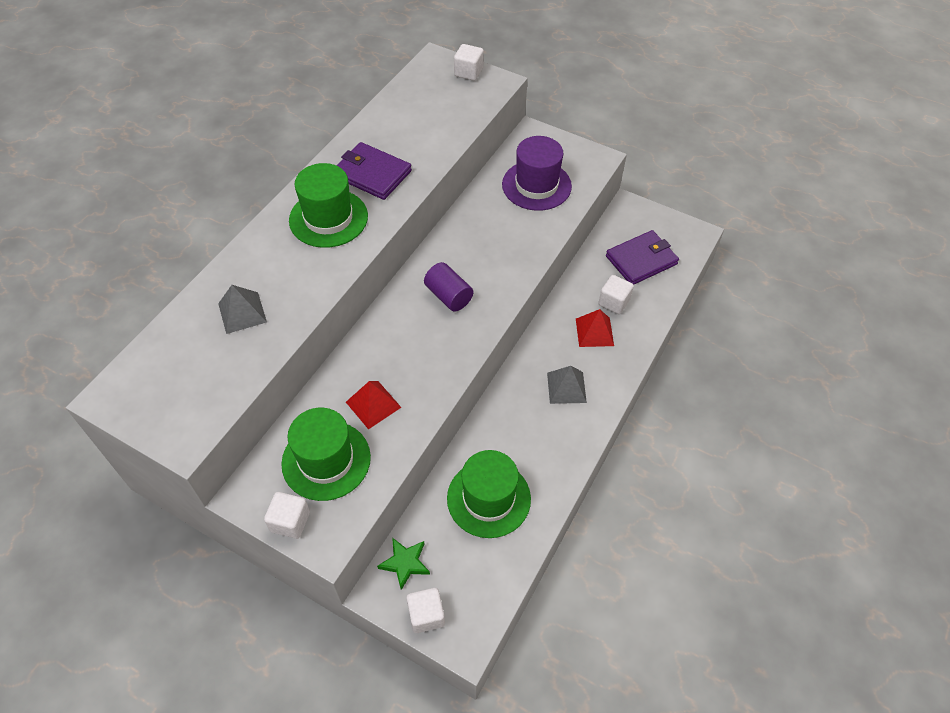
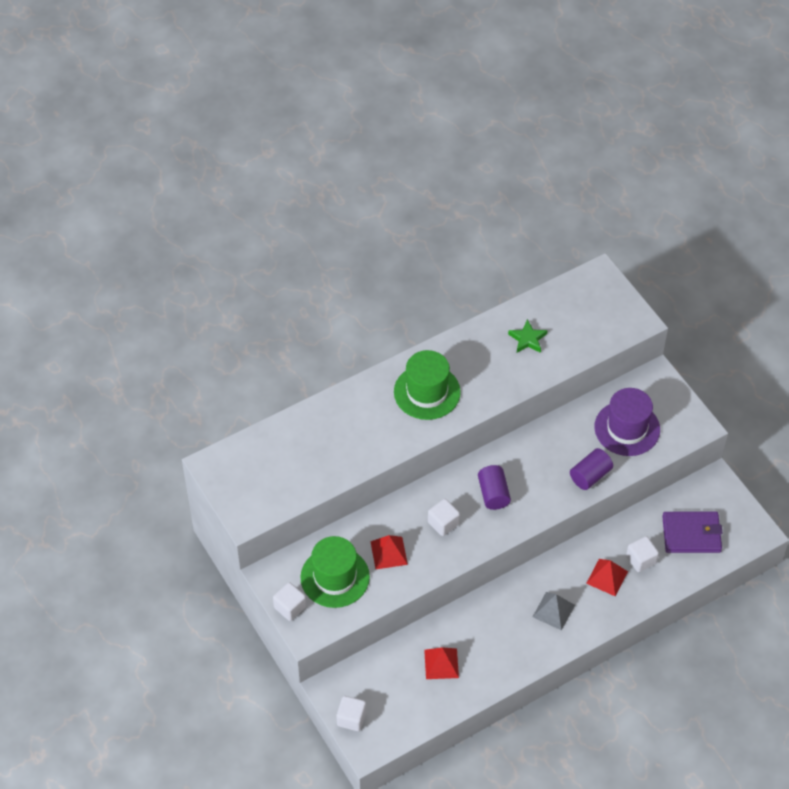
camera: 30 degrees right, 0 degrees up
grey pyramid [218,285,267,334] -> none
purple wallet [336,142,412,200] -> none
green star [377,538,430,590] -> green star moved to [508,319,547,353]
green hat [447,450,531,538] -> red pyramid [424,647,459,679]
white cube [454,44,484,81] -> white cube moved to [428,499,460,536]
none -> purple cylinder [570,448,613,490]

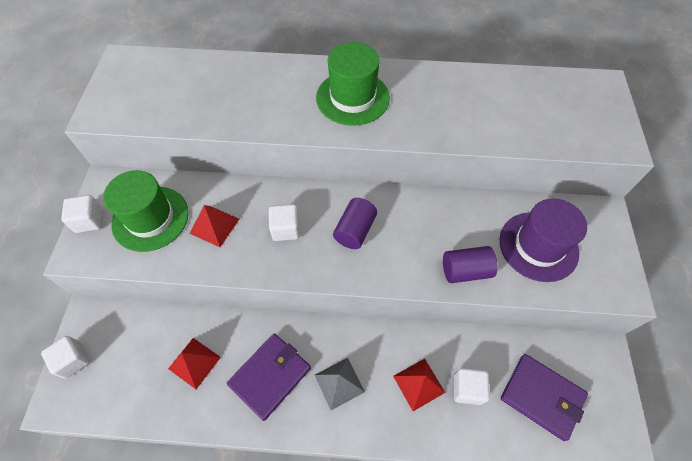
camera: 35 degrees right, 5 degrees up
green star [508,319,547,353] -> none
none -> purple wallet [227,333,311,421]

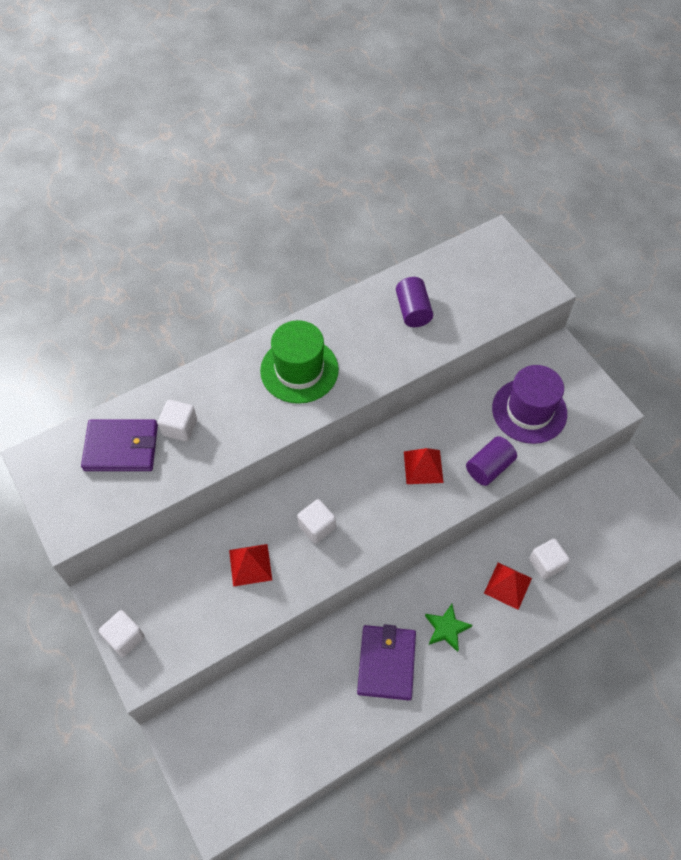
camera: 35 degrees left, 0 degrees up
white cube [41,336,90,379] -> white cube moved to [158,400,197,441]
green hat [104,170,189,252] -> none
red pyramid [168,338,221,389] -> red pyramid moved to [404,448,444,484]
grey pyramid [315,358,365,410] -> green star [425,604,472,652]
purple cylinder [333,198,377,249] -> purple cylinder moved to [396,277,433,327]
purple wallet [501,354,588,441] -> purple wallet moved to [81,419,158,471]

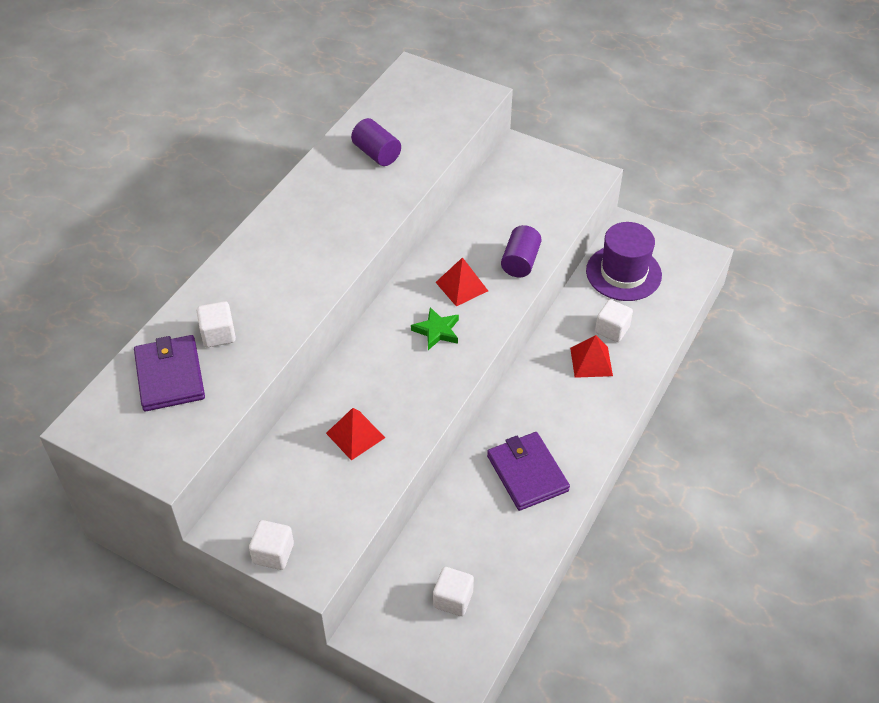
camera: 30 degrees left, 10 degrees down
purple wallet [81,419,158,471] -> purple wallet turned 75 degrees counterclockwise [134,335,205,411]
green hat [260,320,339,404] -> none
white cube [297,499,336,543] -> white cube moved to [433,567,474,616]
green star [425,604,472,652] -> green star moved to [411,307,459,350]
purple hat [492,365,567,444] -> purple hat moved to [586,222,662,301]

